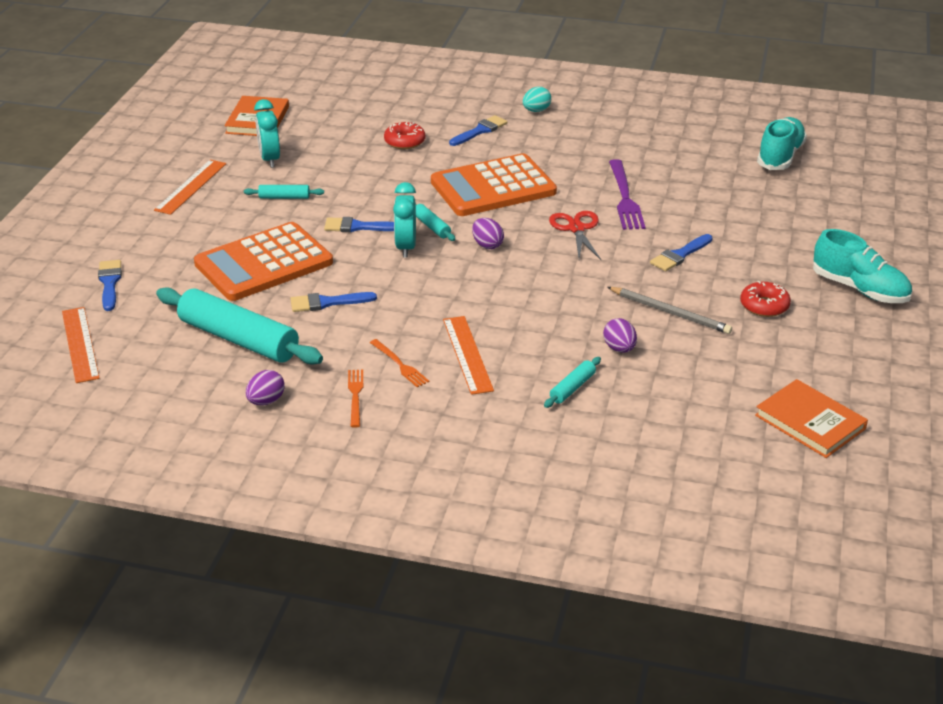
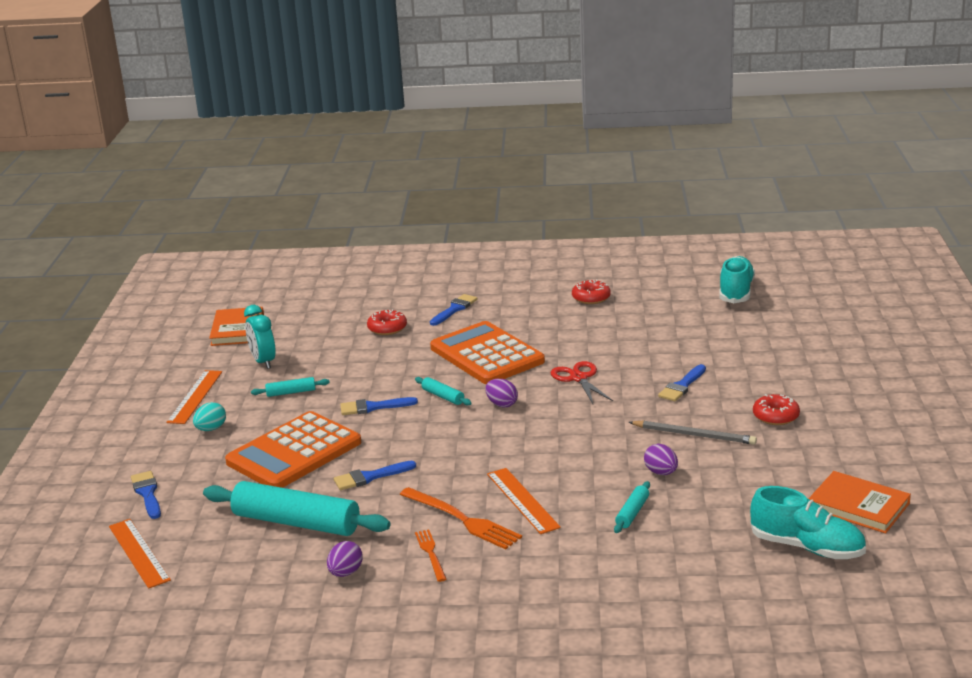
camera: 10 degrees left, 10 degrees down
orange fork [370,339,429,387] -> orange fork [399,487,522,550], size x1.73
turquoise clock [393,182,416,258] -> none
orange calculator [431,153,557,216] -> orange calculator turned 90 degrees clockwise [430,321,545,384]
turquoise egg [523,87,551,112] -> turquoise egg moved to [193,402,226,431]
purple fork [609,159,645,230] -> none
turquoise shoe [813,229,912,303] -> turquoise shoe moved to [750,486,866,559]
none -> red donut [572,280,611,304]

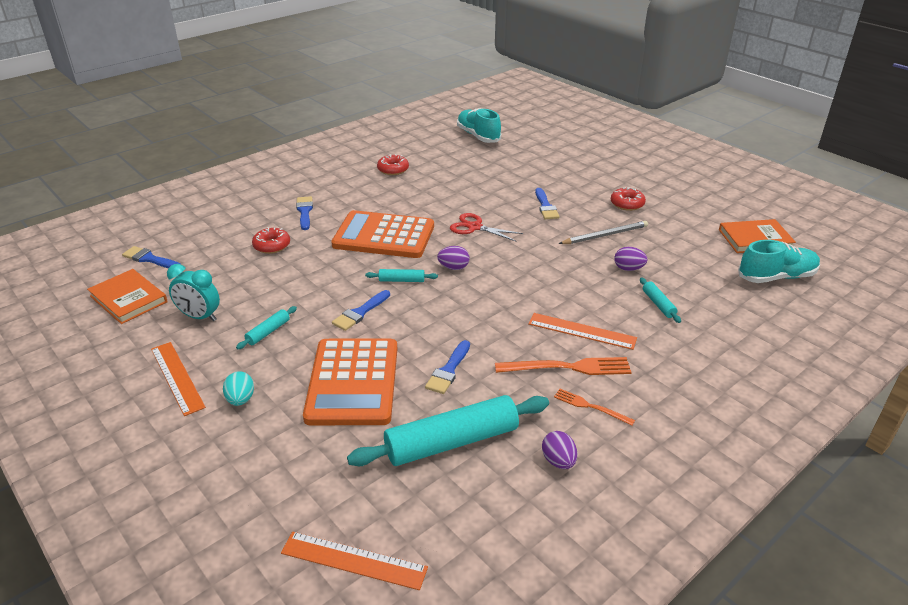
camera: 45 degrees left, 10 degrees up
blue brush [131,471,161,519] -> blue brush moved to [122,246,180,268]

